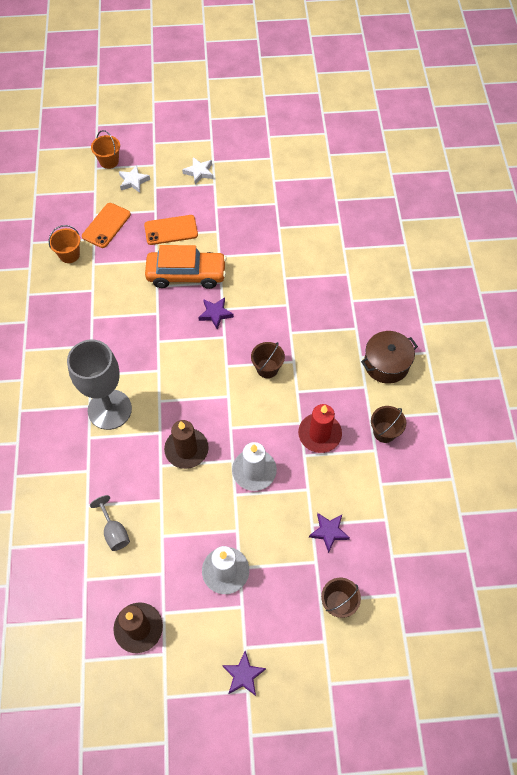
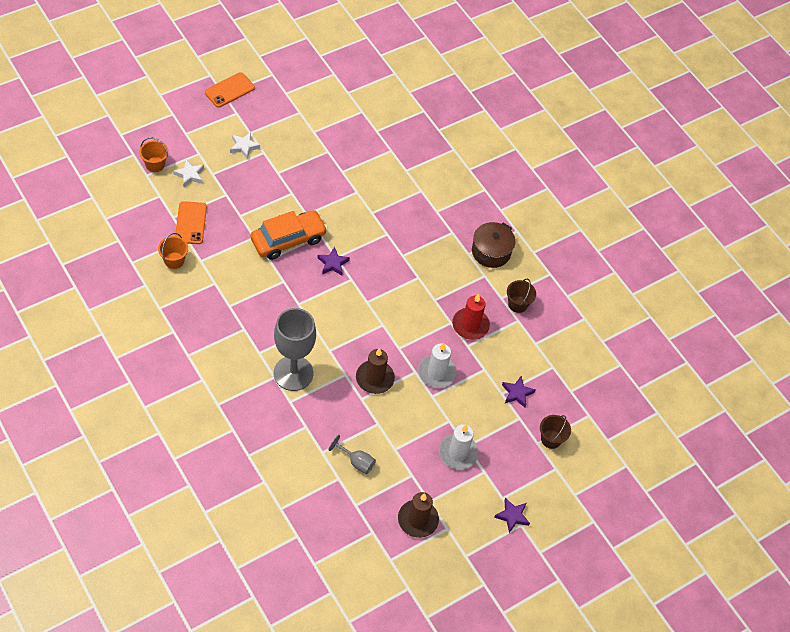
camera: 35 degrees left, 5 degrees down
orange phone [144,215,198,245] -> orange phone moved to [205,72,255,108]
brown bucket [251,342,285,378] -> none

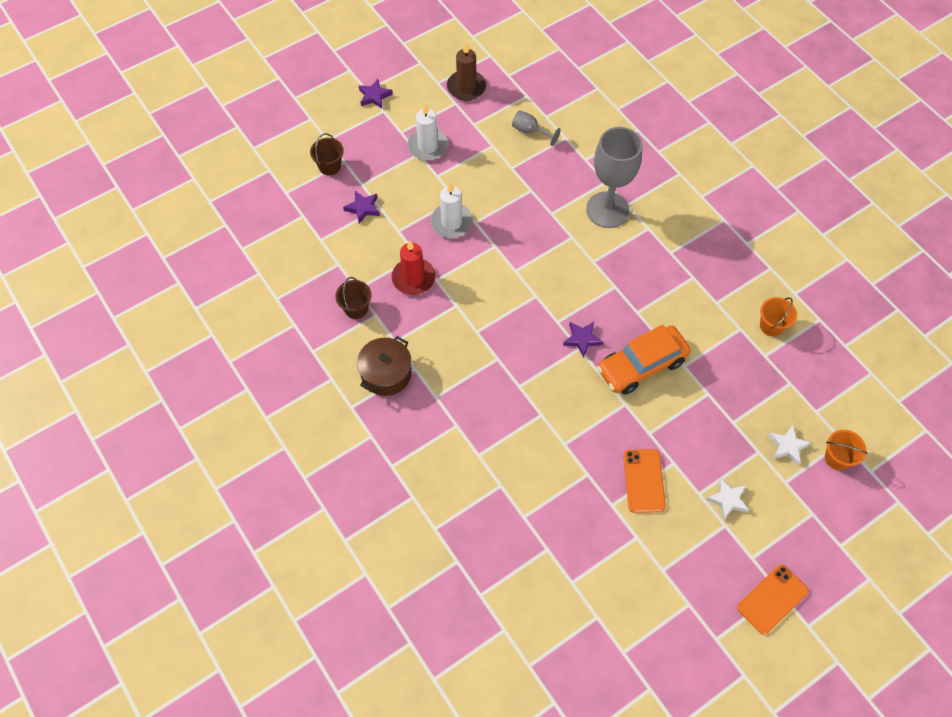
camera: 175 degrees left, 5 degrees up
orange phone [175,201,207,244] -> orange phone moved to [623,449,666,513]
brown candle [356,348,395,394] -> none

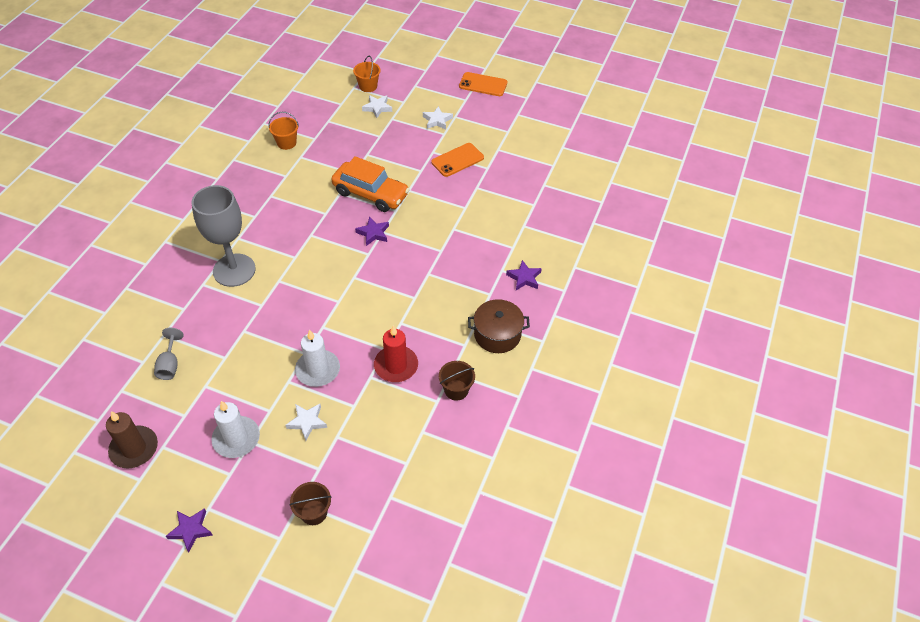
camera: 125 degrees left, 10 degrees down
purple star [343,191,380,224] -> purple star moved to [506,260,542,290]
none -> white star [286,404,327,441]

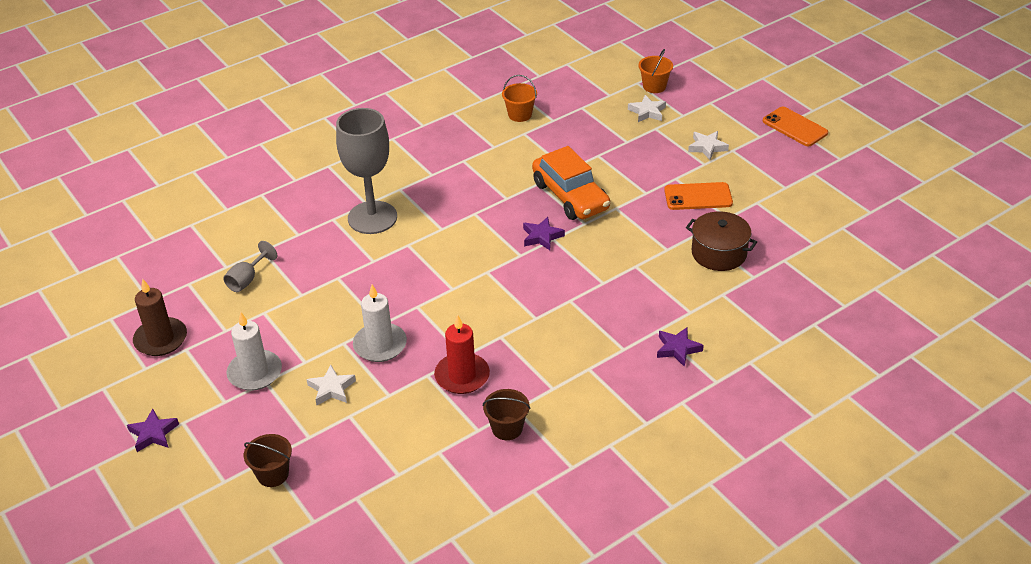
camera: 35 degrees right, 10 degrees down
brown pot [468,299,530,353] -> brown pot moved to [686,211,757,271]

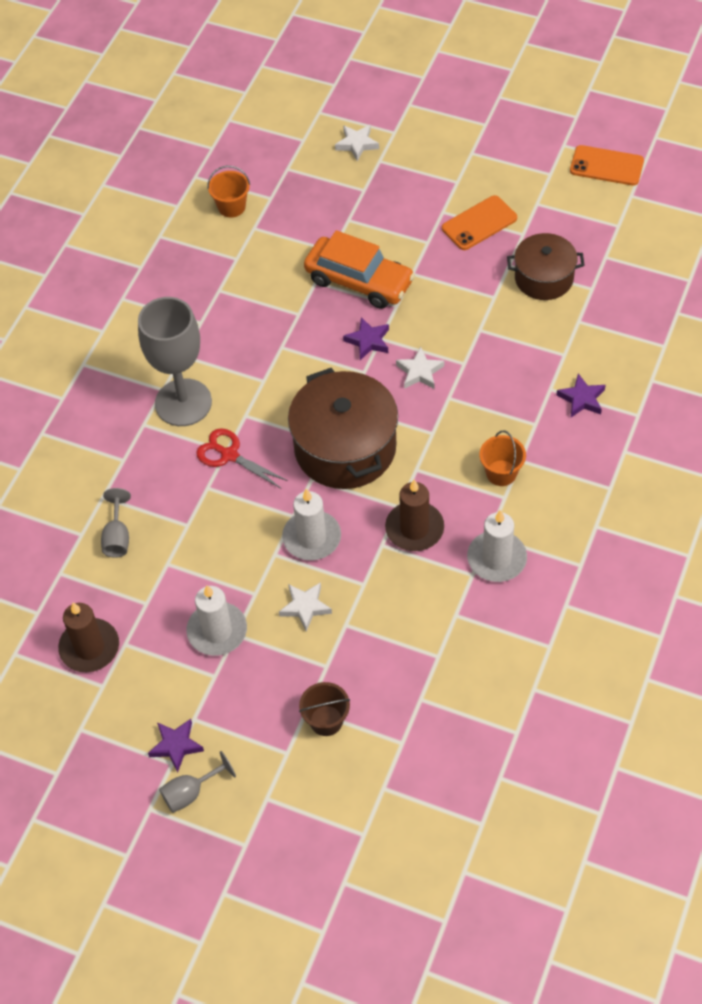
camera: 30 degrees left, 15 degrees up
red candle [434,315,490,394] -> brown candle [385,479,444,551]
brown bucket [483,389,530,440] -> white candle [467,510,527,582]
orange bucket [638,49,673,93] -> orange bucket moved to [479,430,526,486]
white star [688,131,729,160] -> white star moved to [396,347,444,389]
orange phone [763,107,828,147] -> orange phone moved to [570,145,644,186]
none -> grey goblet [159,751,236,813]
none -> red scissors [196,428,288,488]
none -> brown pot [288,368,398,489]

